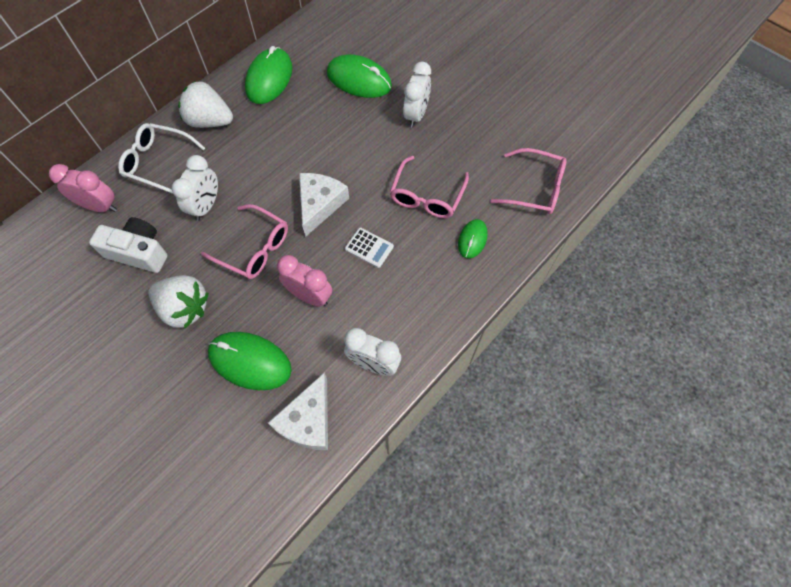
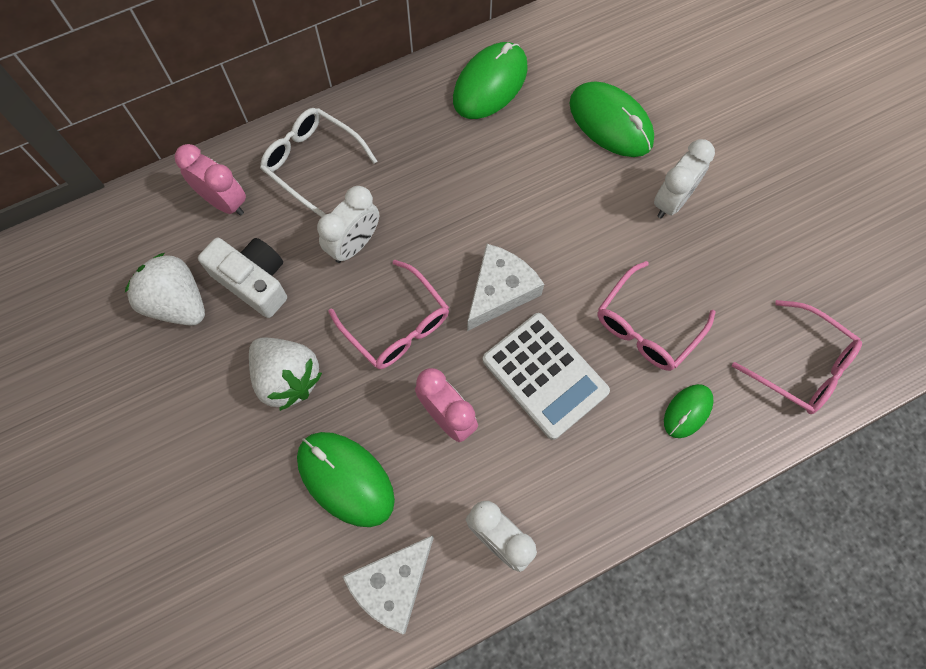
camera: 20 degrees right, 5 degrees up
white strawberry [178,81,233,128] -> white strawberry moved to [125,253,205,326]
white calculator [345,228,394,268] -> white calculator [483,313,610,440], size x1.92

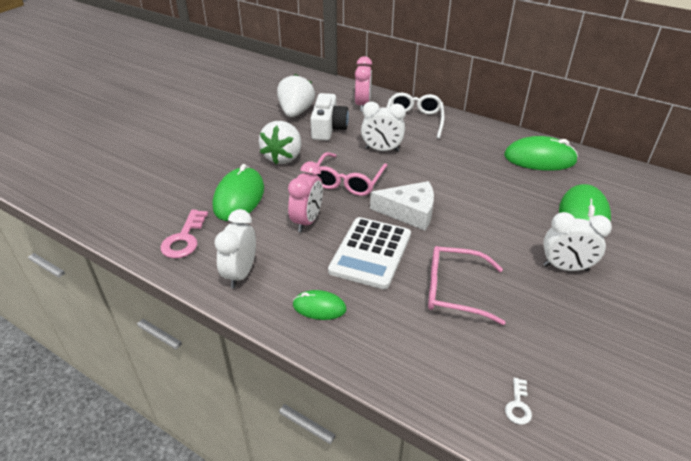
camera: 60 degrees right, 30 degrees down
white cheese [342,535,434,634] -> pink key [161,210,208,258]
green mouse [664,384,713,438] -> green mouse moved to [293,290,346,320]
pink glasses [732,300,862,414] -> white key [505,378,532,425]

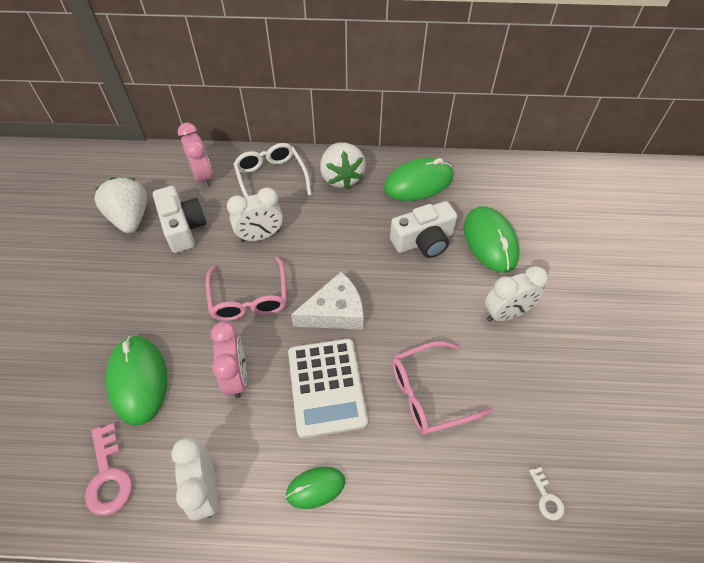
camera: 30 degrees left, 15 degrees up
white strawberry [259,121,301,164] -> white strawberry moved to [320,142,366,189]
none -> white camera [390,201,457,258]

